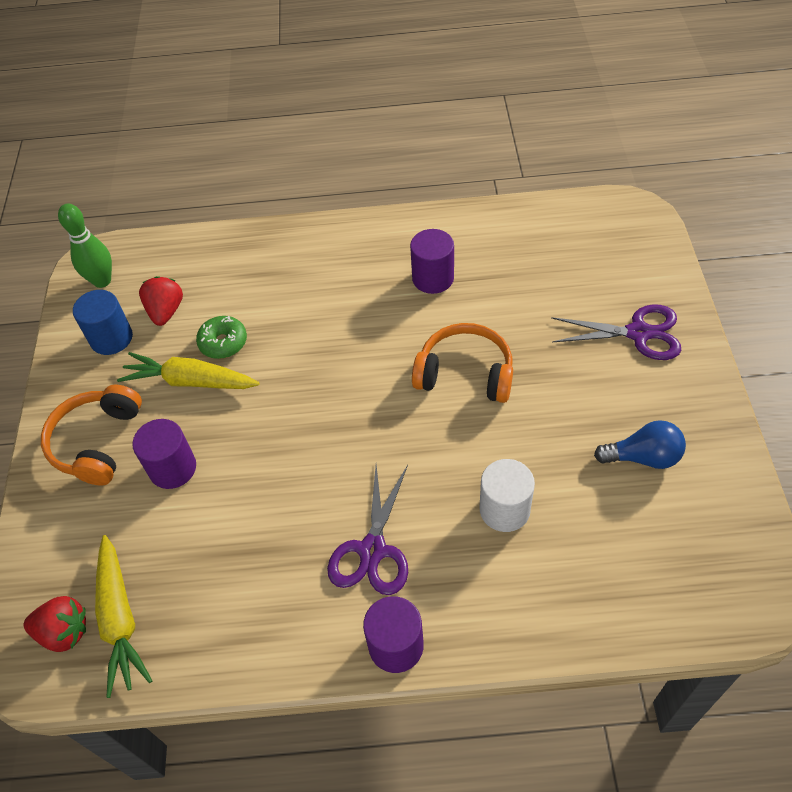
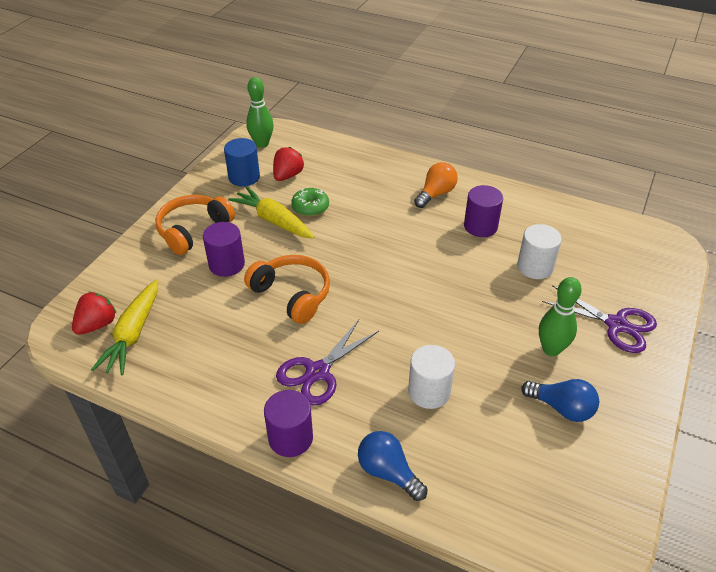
camera: 25 degrees right, 10 degrees down
red strawberry [24,596,86,652] -> red strawberry turned 90 degrees counterclockwise [72,292,117,335]
orange headphones [412,323,513,403] -> orange headphones moved to [244,255,330,324]
none -> blue light bulb [358,431,427,501]
none -> orange light bulb [414,162,458,208]
none -> white cylinder [517,224,562,279]
none -> green bowling pin [539,277,582,356]

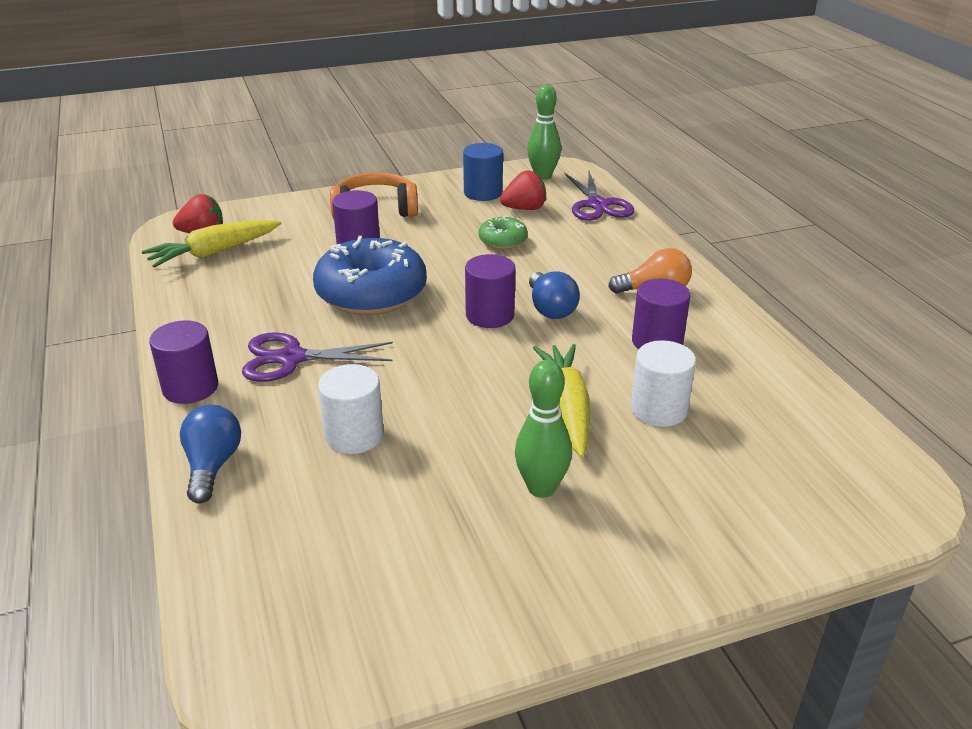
camera: 45 degrees right, 10 degrees down
yellow carrot [228,187,314,239] -> yellow carrot moved to [533,344,590,457]
orange headphones [244,255,330,324] -> blue donut [313,236,427,315]
blue light bulb [521,379,599,422] -> blue light bulb moved to [529,272,580,319]
purple scissors [542,285,657,353] -> purple scissors moved to [565,171,634,221]
none -> purple cylinder [465,254,515,328]

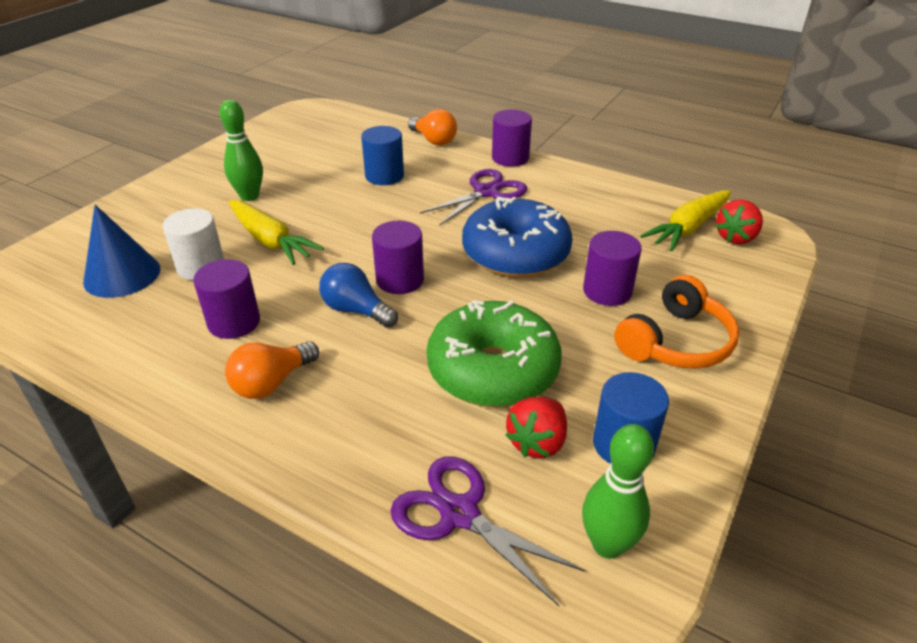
camera: 140 degrees right, 5 degrees up
yellow carrot [141,220,281,268] -> yellow carrot turned 150 degrees counterclockwise [640,190,731,252]
blue light bulb [180,405,241,504] -> orange light bulb [408,109,457,145]
white cylinder [318,364,384,454] -> blue cylinder [361,126,404,185]
green donut [479,216,528,249] -> green donut [427,300,562,407], size x2.07
none -> blue cone [83,205,160,298]

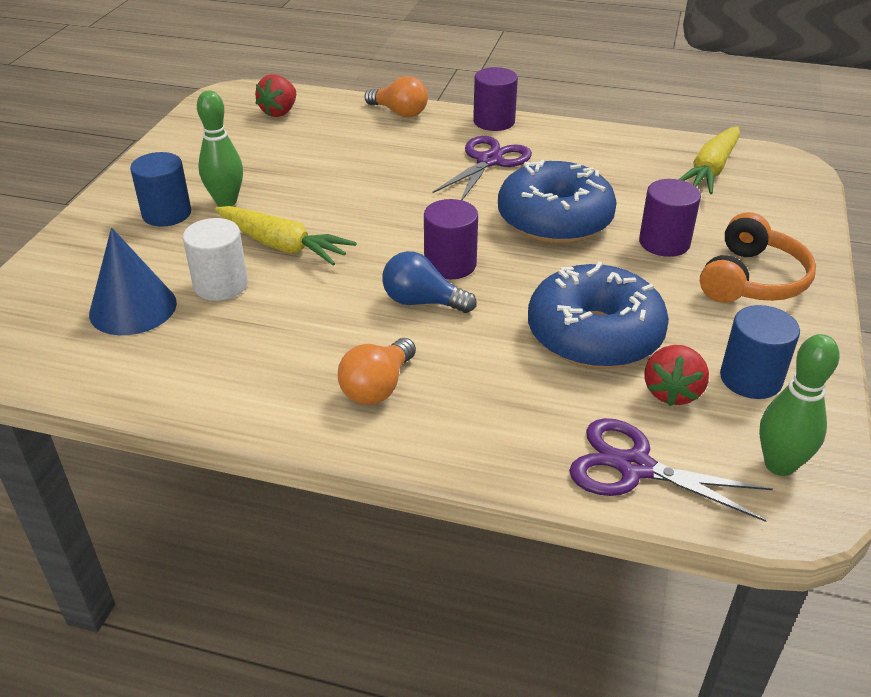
camera: 15 degrees left, 0 degrees up
purple cylinder [193,259,260,339] -> none
blue cylinder [361,126,404,185] -> blue cylinder moved to [130,152,191,227]
green donut [427,300,562,407] -> blue donut [528,261,669,369]
red strawberry [716,199,763,244] -> red strawberry moved to [255,75,296,117]

